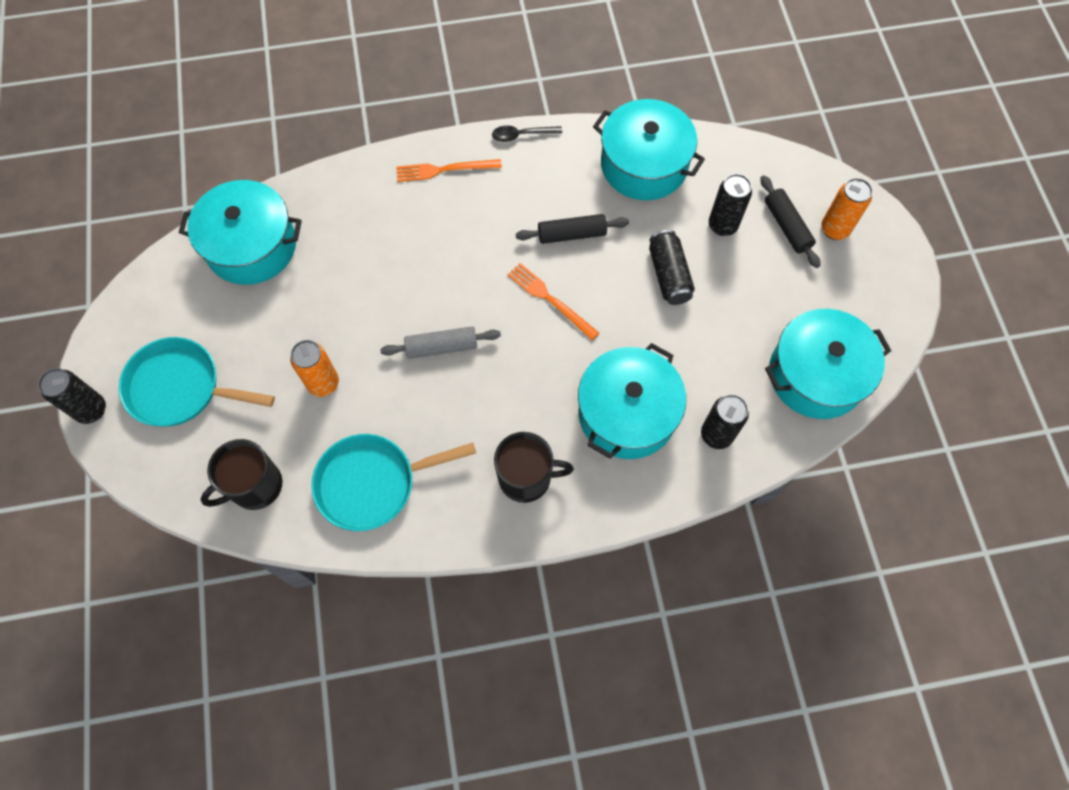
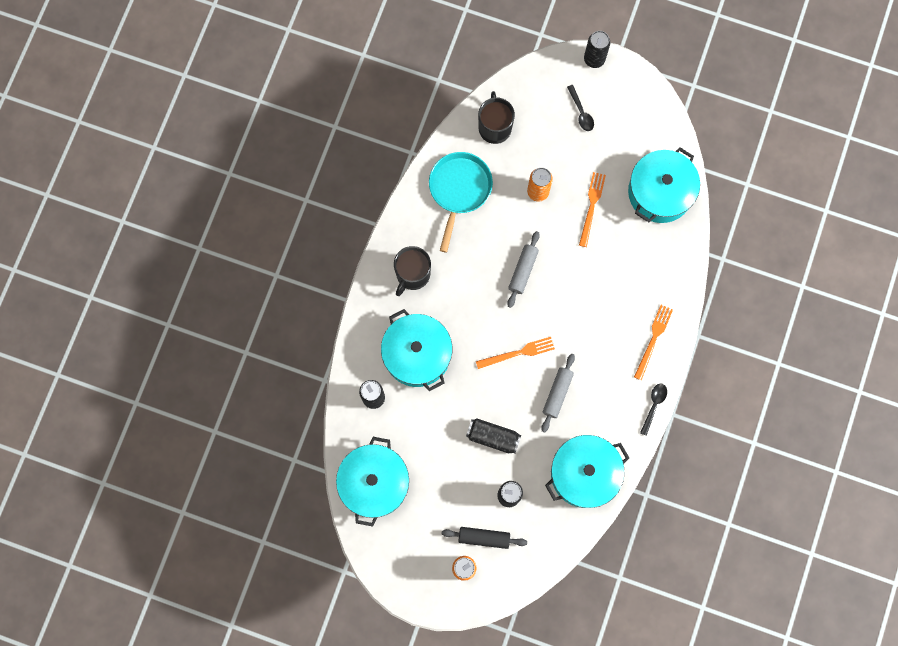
camera: 120 degrees right, 10 degrees up
turquoise pan [119,337,275,427] -> black spoon [567,85,594,131]
black rolling pin [516,214,629,244] -> grey rolling pin [541,354,575,433]
none -> orange fork [579,172,606,247]

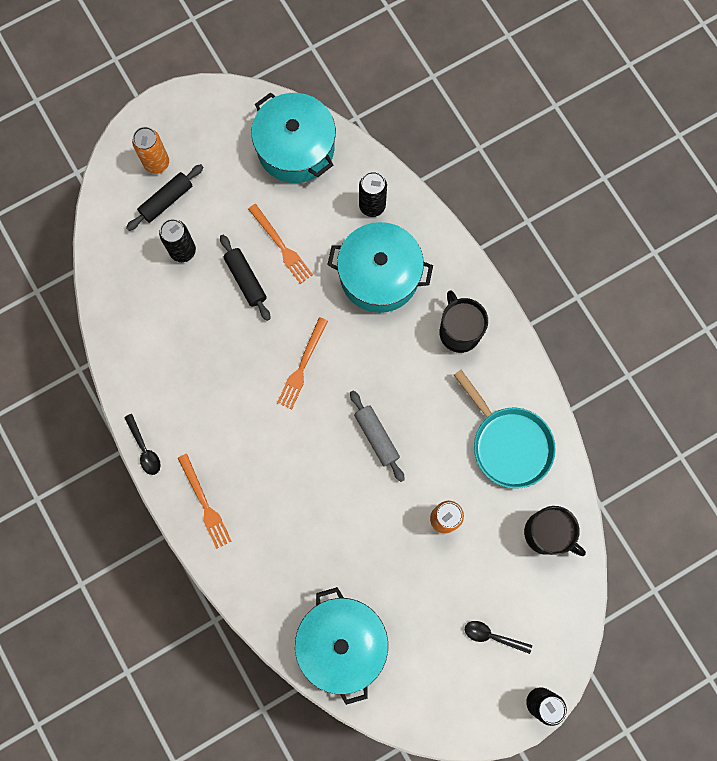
camera: 130 degrees right, 0 degrees up
black can [466,418,521,453] -> black rolling pin [220,235,270,321]
grey rolling pin [541,354,575,433] -> none
turquoise pot [545,435,629,508] -> none
orange fork [579,172,606,247] -> orange fork moved to [248,204,313,284]

